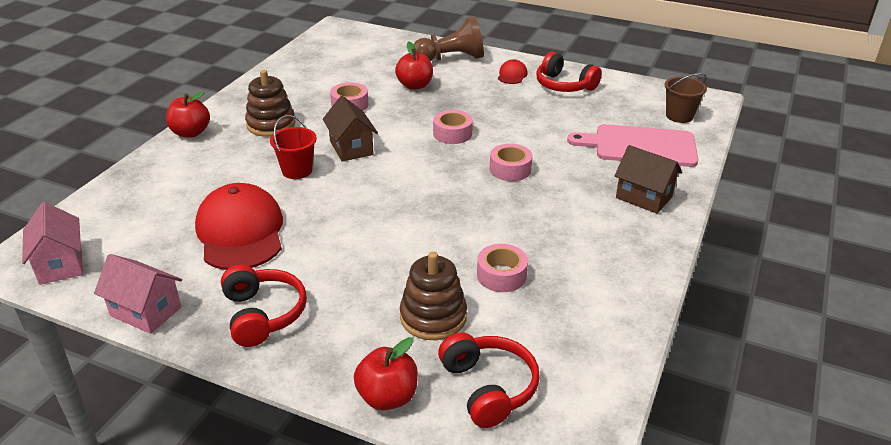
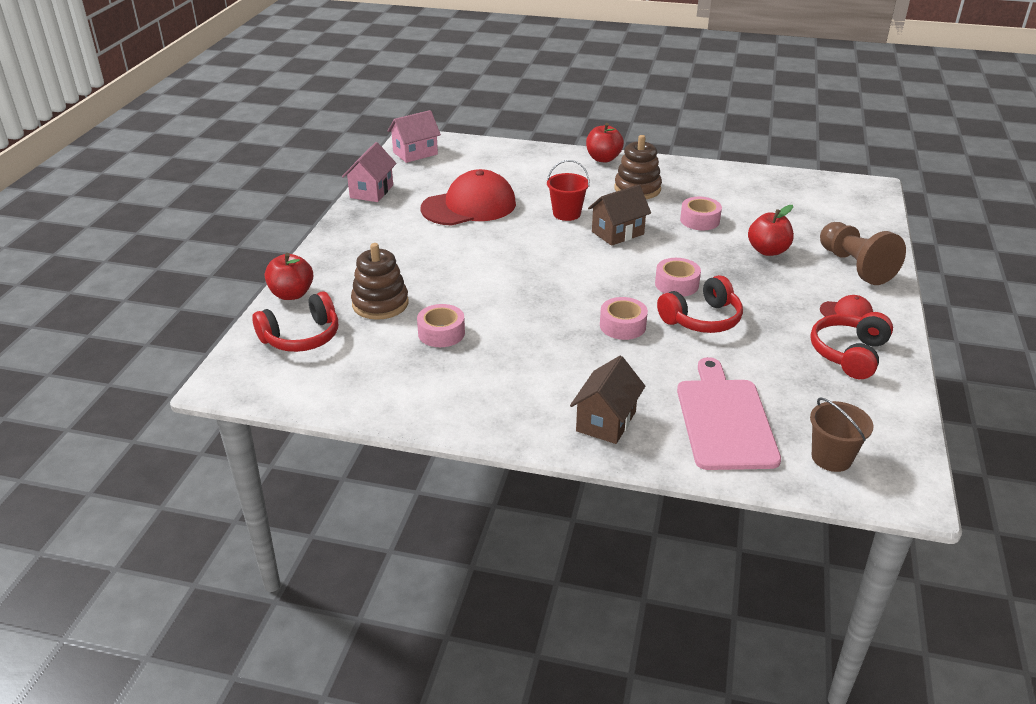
camera: 80 degrees right, 0 degrees up
red headphones [221,265,307,347] -> red headphones moved to [657,275,743,333]

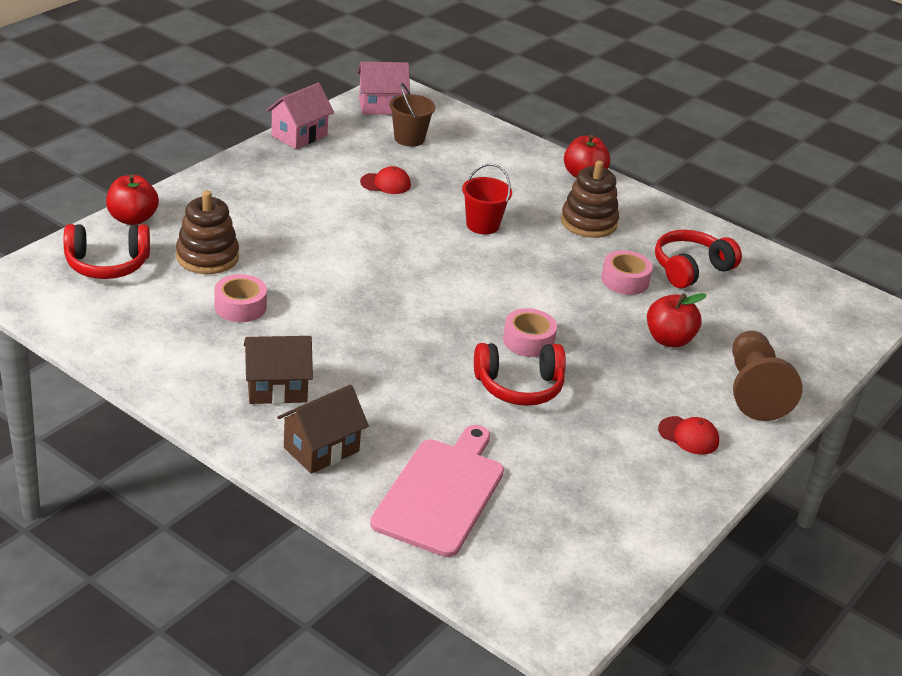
camera: 20 degrees right, 0 degrees up
red cap [420,169,516,226] -> red cap [360,166,411,194], size x0.45
brown house [588,185,651,246] -> brown house moved to [244,336,313,404]
pink tape [600,297,648,340] -> none
red headphones [810,312,893,379] -> red headphones moved to [655,230,742,288]
brown bucket [810,398,874,472] -> brown bucket moved to [389,83,435,147]

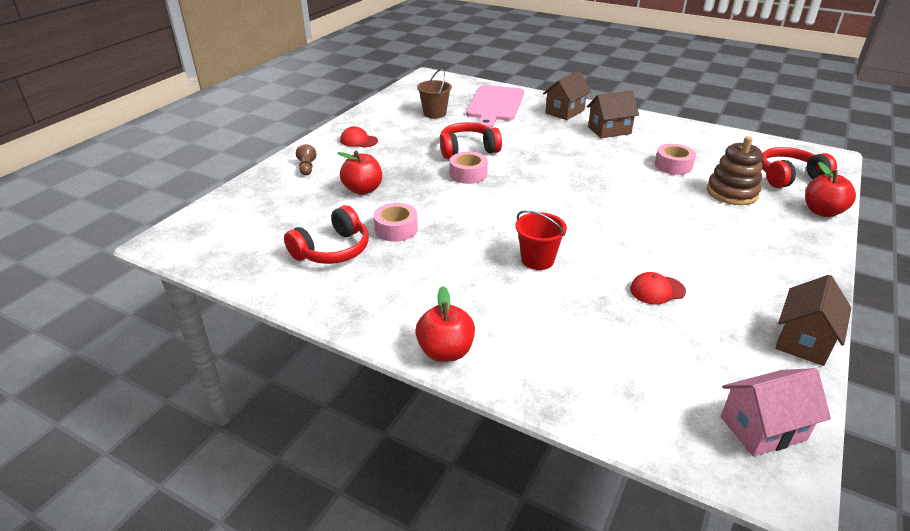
camera: 175 degrees right, 0 degrees up
pink house [266,83,334,149] -> brown house [775,275,851,366]
brown bucket [389,83,435,147] -> brown bucket moved to [417,69,452,119]
brown stacking toy [561,160,619,238] -> none
brown pawn [732,331,803,421] -> brown pawn [296,144,316,175], size x0.45

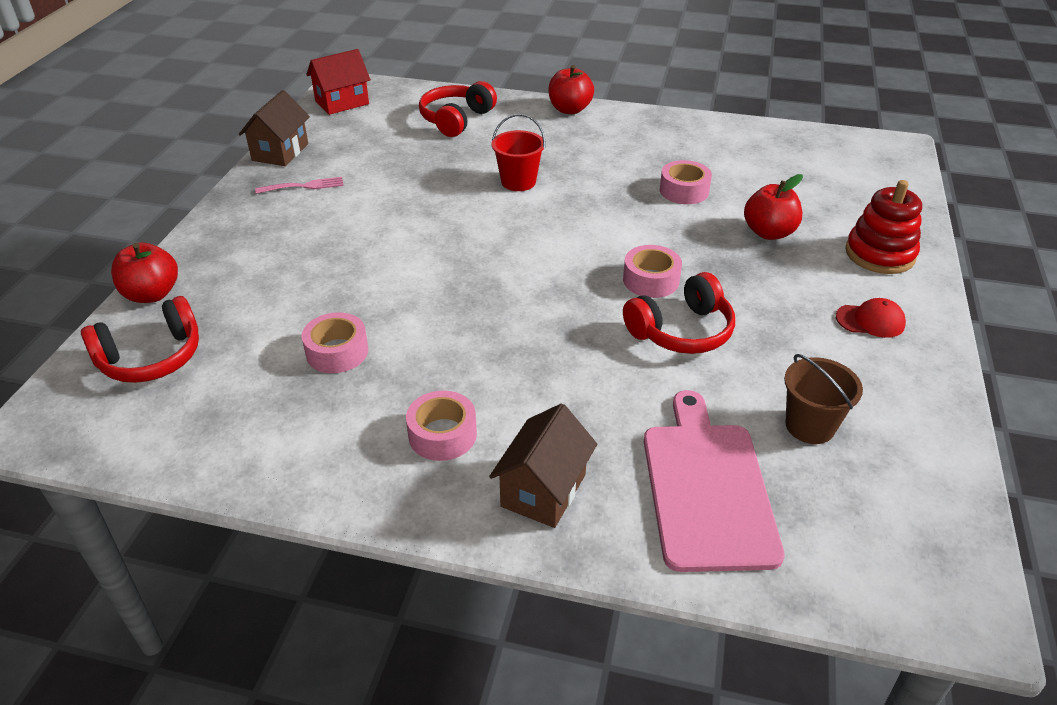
camera: 165 degrees right, 5 degrees up
red headphones [284,205,369,264] -> red headphones moved to [419,81,497,137]
brown pawn [296,144,316,175] -> red stacking toy [845,180,922,274]
brown house [587,90,639,138] -> pink tape [406,391,477,461]
red cap [630,272,686,305] -> none
brown stacking toy [707,136,763,205] -> none
pink house [721,368,831,457] -> red house [306,49,371,115]
none -> pink fork [255,177,343,194]

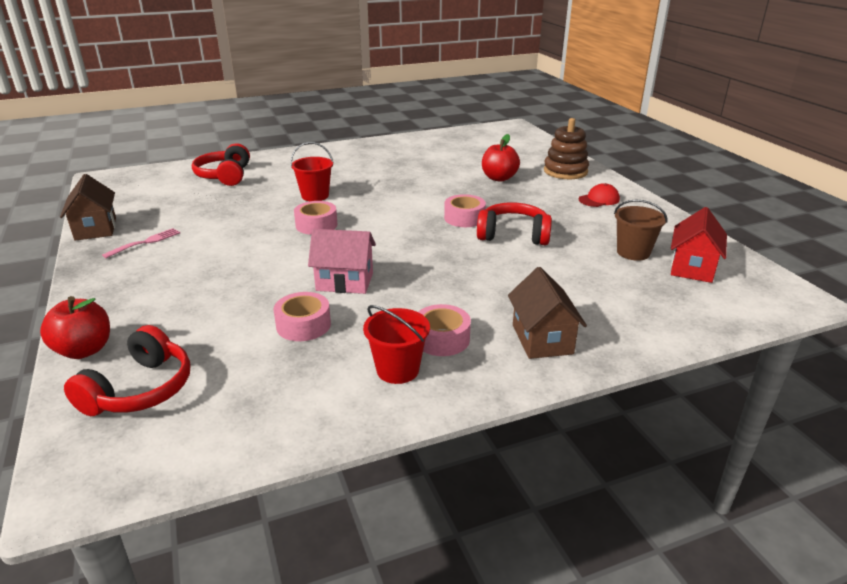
camera: 35 degrees left, 10 degrees down
red house [306,49,371,115] -> red house moved to [671,207,727,283]
red apple [548,65,594,114] -> none
red headphones [623,272,735,354] -> red headphones turned 105 degrees counterclockwise [477,202,552,245]
pink cutting board [644,390,785,572] -> none
pink tape [660,160,712,204] -> pink tape moved to [294,201,337,235]
red stacking toy [845,180,922,274] -> brown stacking toy [544,118,589,179]
none -> pink house [308,229,376,294]
none -> red bucket [363,305,430,384]

